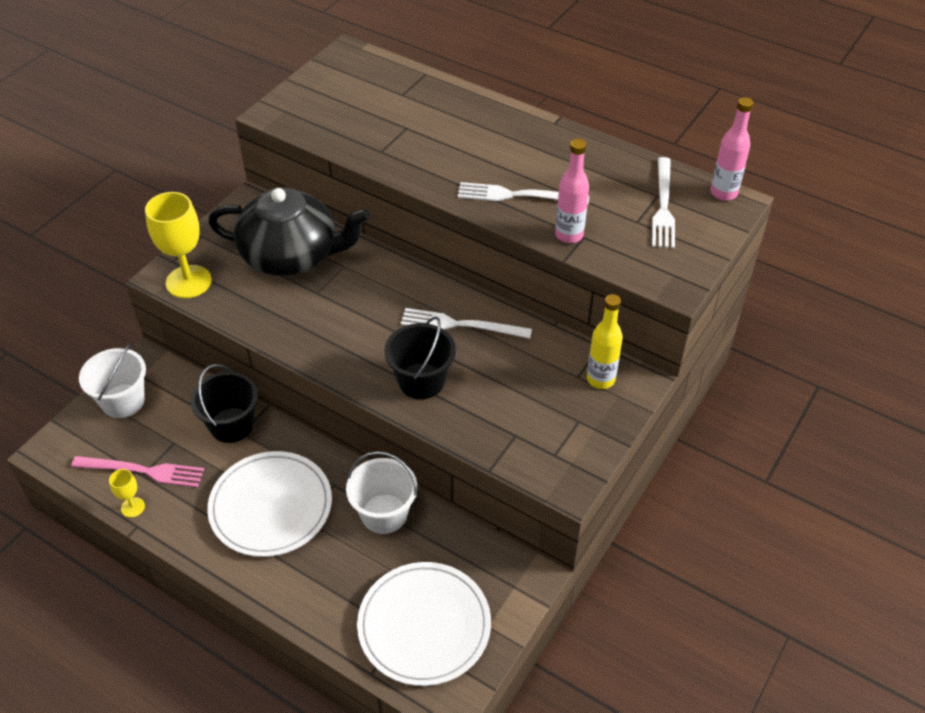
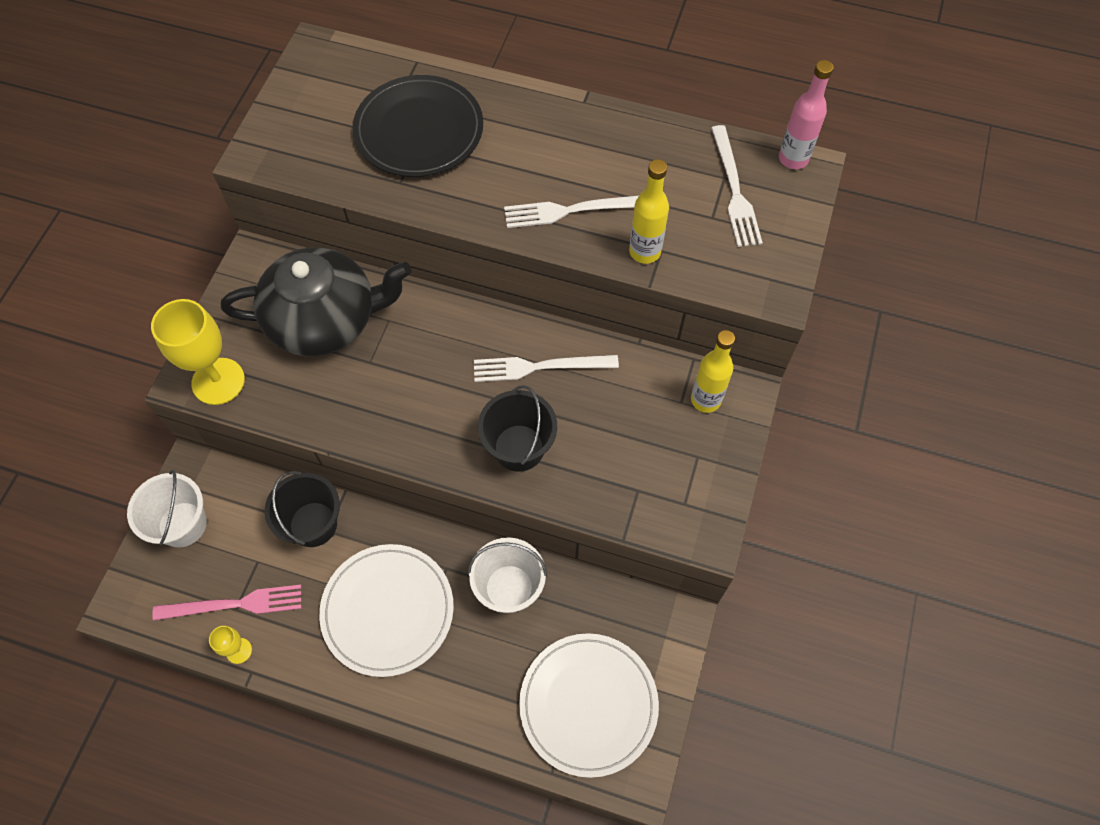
camera: 15 degrees left, 15 degrees up
pink bottle [555,139,589,243] -> yellow bottle [629,159,669,264]
none -> black plate [352,75,483,177]

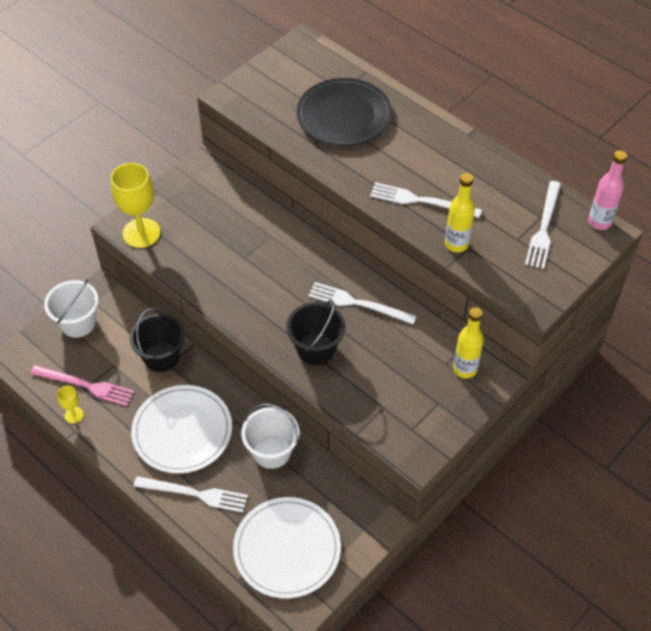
camera: 25 degrees right, 10 degrees down
black teapot [221,247,412,356] -> none
none -> white fork [134,476,248,513]

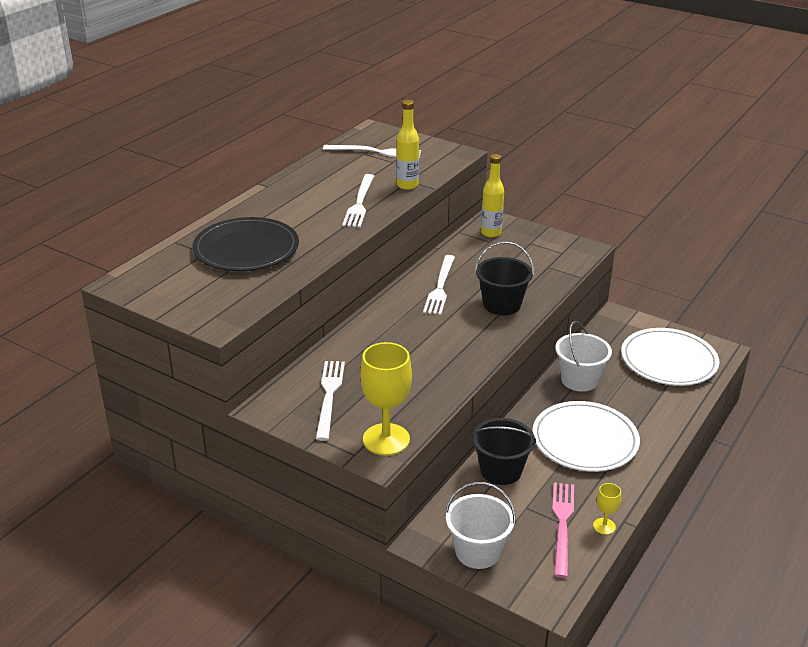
camera: 100 degrees left, 20 degrees down
white fork [134,476,248,513] -> white fork moved to [316,361,345,441]
pink bottle [588,150,627,230] -> none

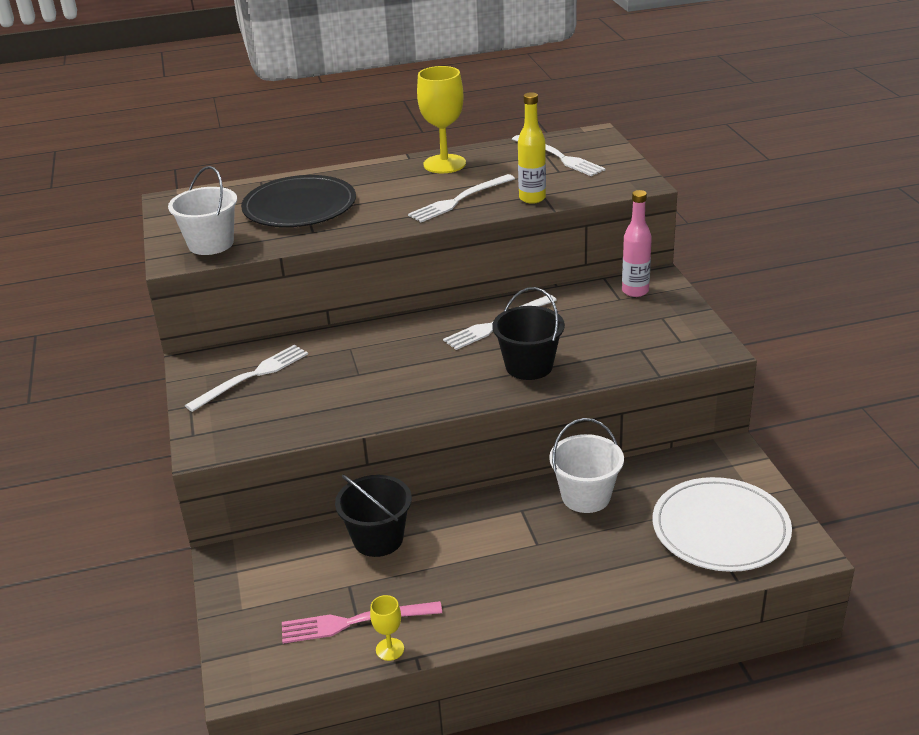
camera: 45 degrees right, 0 degrees up
yellow goblet [360,342,412,456] -> yellow goblet moved to [417,66,466,173]
white bucket [445,482,516,569] -> white bucket moved to [168,166,237,255]
yellow bottle [481,154,504,237] -> pink bottle [622,190,652,297]
white plate [532,401,640,472] -> none
pink fork [552,483,574,578] -> pink fork turned 150 degrees counterclockwise [282,601,442,644]

